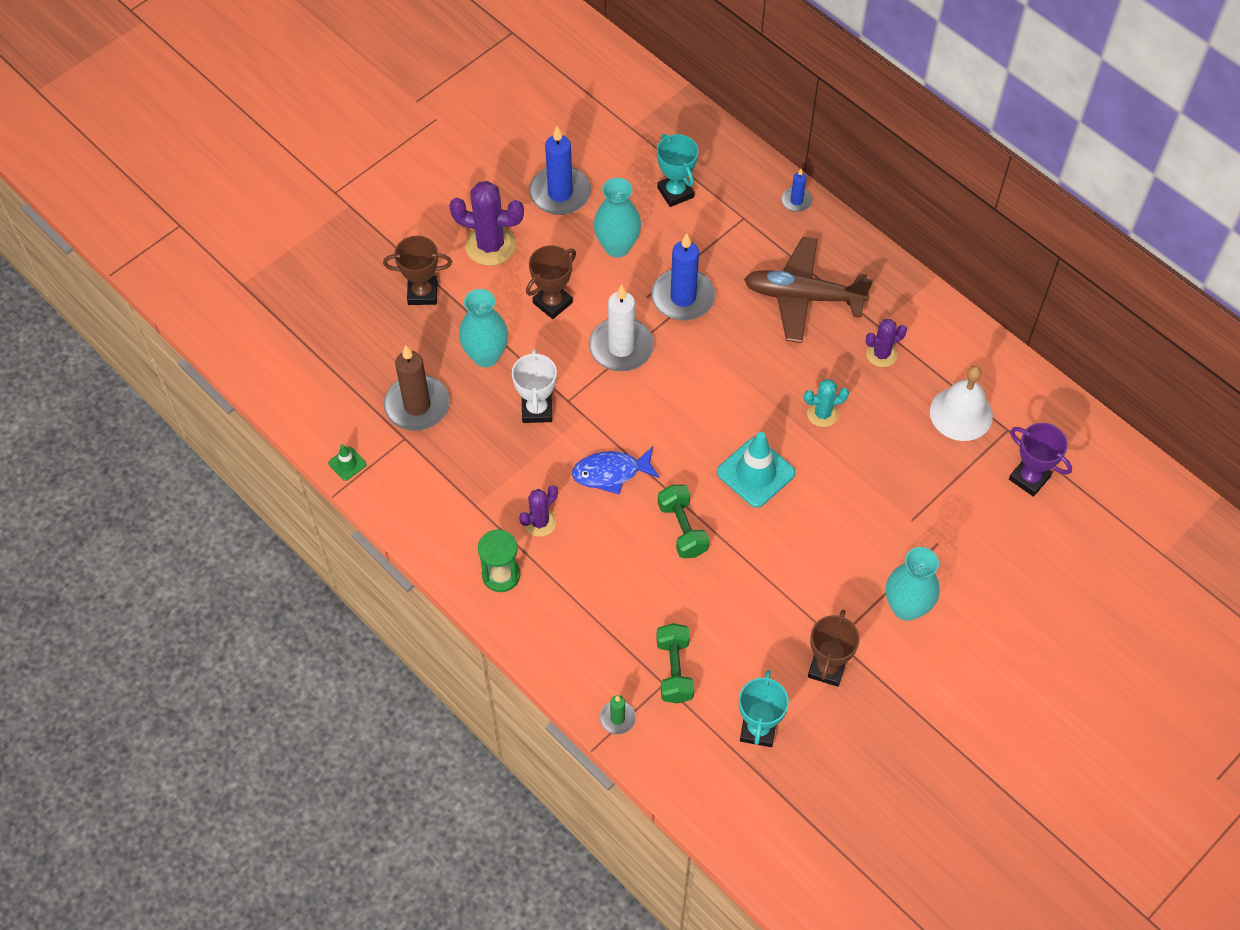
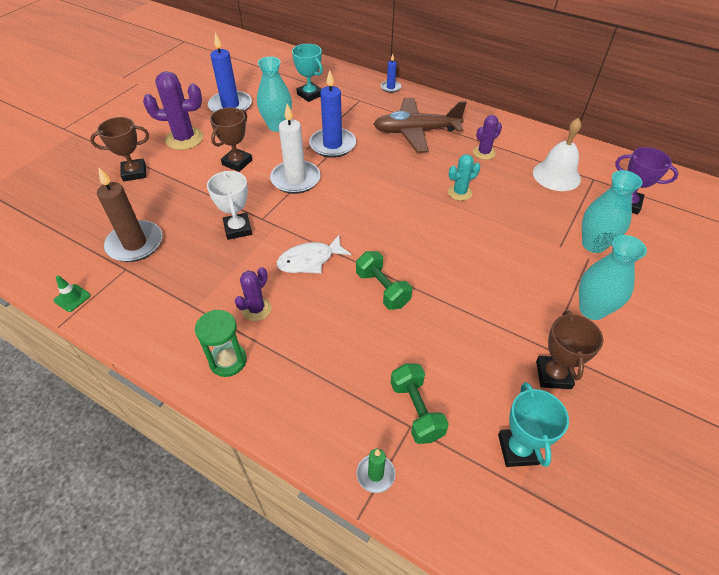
camera: 15 degrees left, 10 degrees down
turquoise vase [459,289,508,367] -> turquoise vase moved to [582,170,643,253]
blue fish [572,447,660,495] -> white fish [276,235,352,273]
turquoise traffic cone [717,432,795,508] -> none

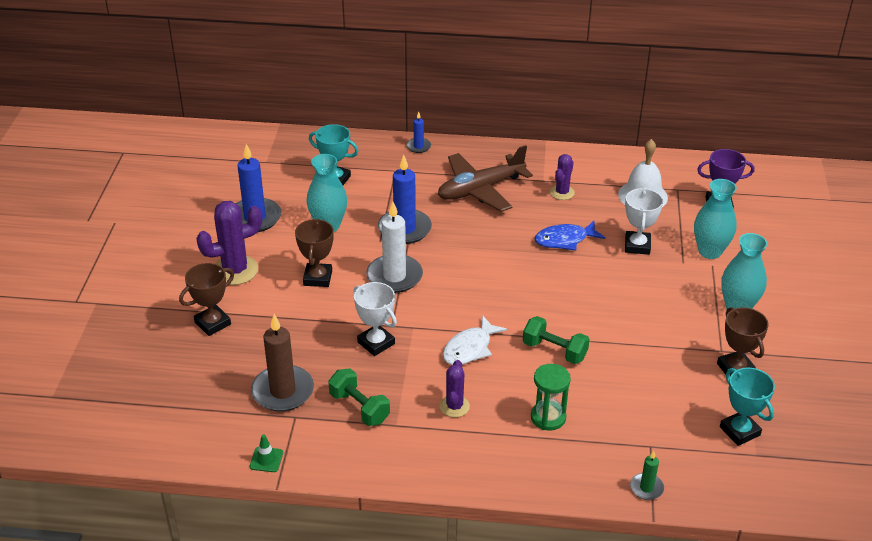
camera: 25 degrees left, 10 degrees down
green hourglass [195,310,247,377] -> green hourglass moved to [531,364,571,431]
green dumbbell [390,363,449,444] -> green dumbbell moved to [328,368,390,426]
turquoise cactus [448,154,480,201] -> blue fish [535,221,605,251]
none -> white trophy [625,188,663,255]

